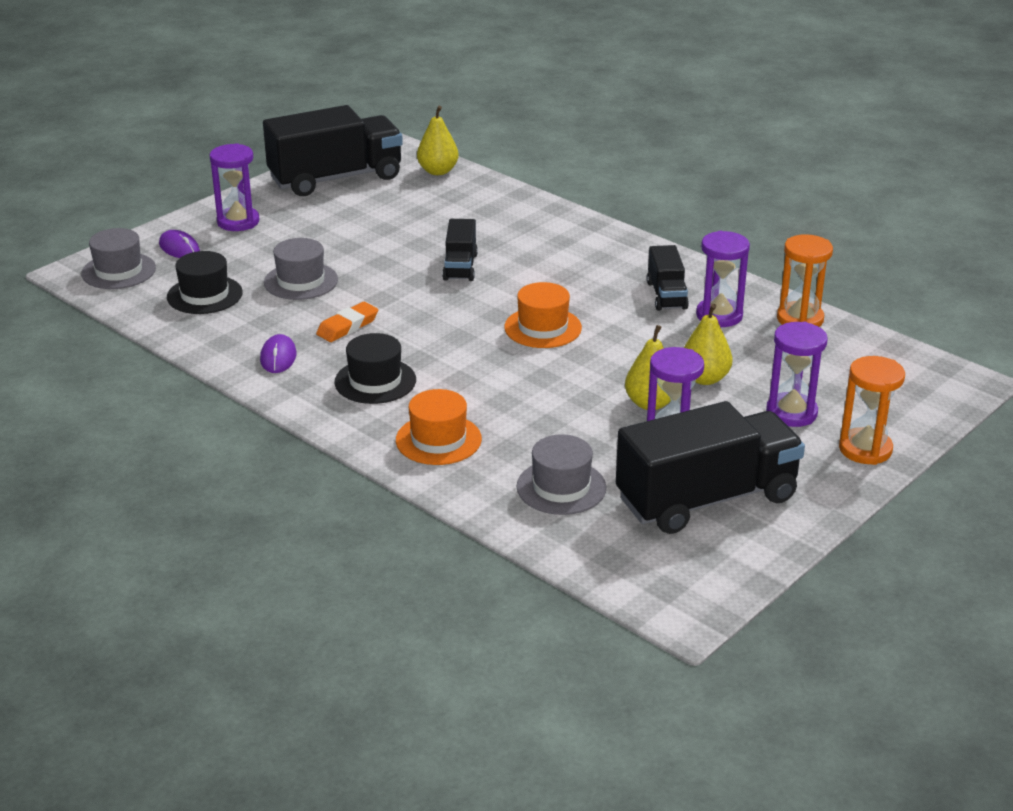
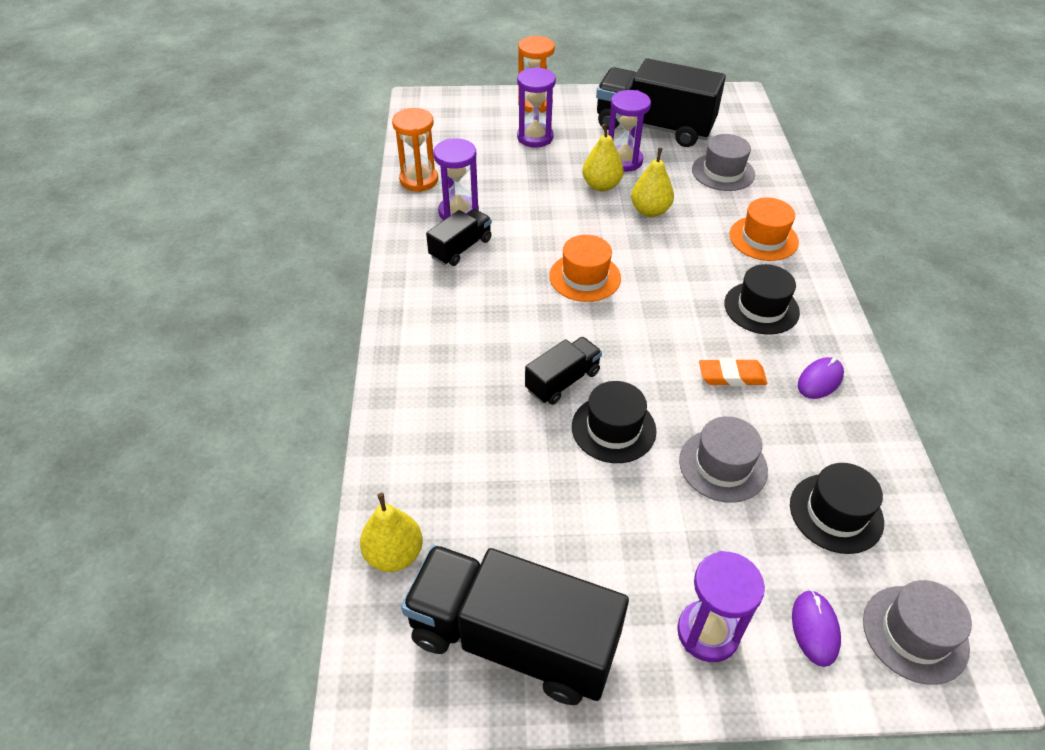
camera: 135 degrees left, 15 degrees up
yellow pear [684,304,733,385] -> yellow pear moved to [631,148,674,217]
none -> black hat [572,381,657,463]

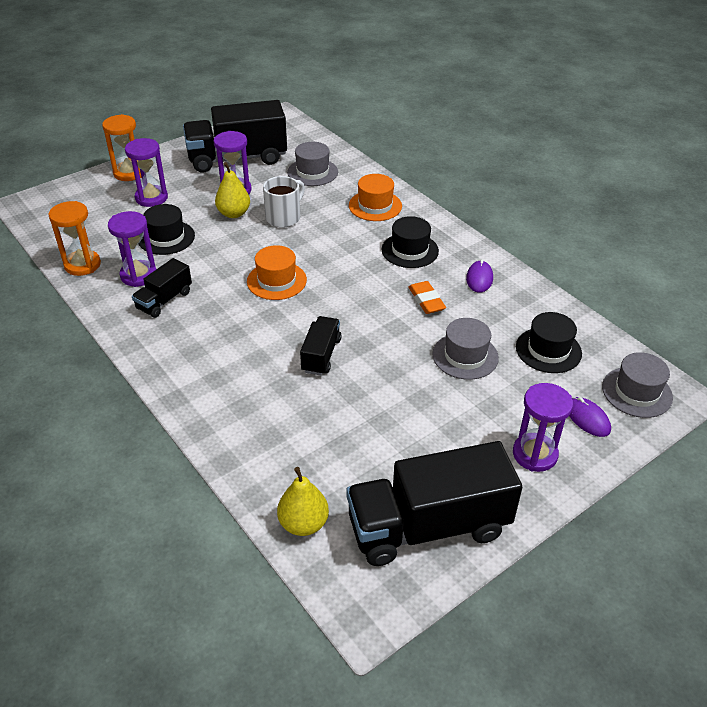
camera: 35 degrees left, 5 degrees down
black truck [426,209,492,266] -> black truck turned 150 degrees counterclockwise [132,258,192,318]
black hat [572,381,657,463] -> black hat moved to [138,204,195,255]
yellow pear [631,148,674,217] -> white mug [263,176,305,228]
orange eraser [699,358,767,386] -> orange eraser turned 75 degrees counterclockwise [408,281,446,314]

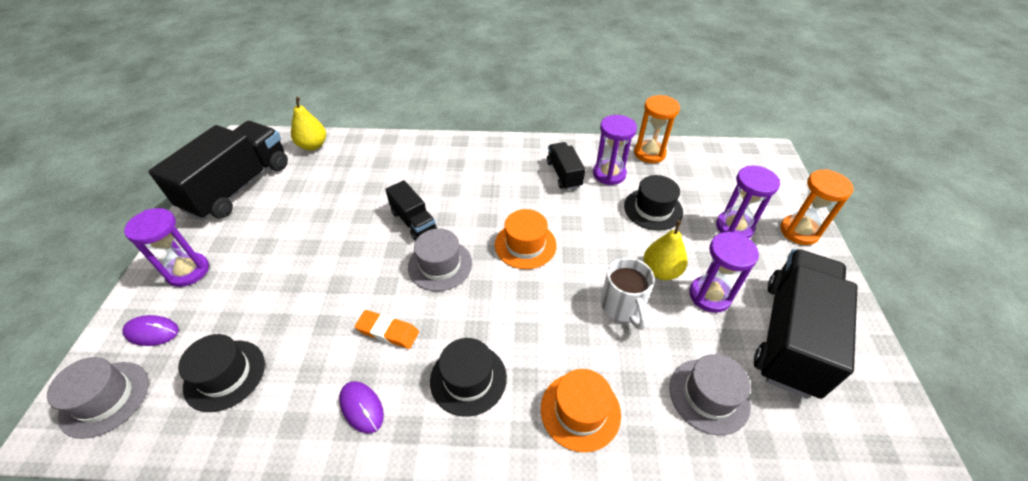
camera: 130 degrees right, 5 degrees up
grey hat [432,318,499,380] -> grey hat moved to [408,228,472,291]

